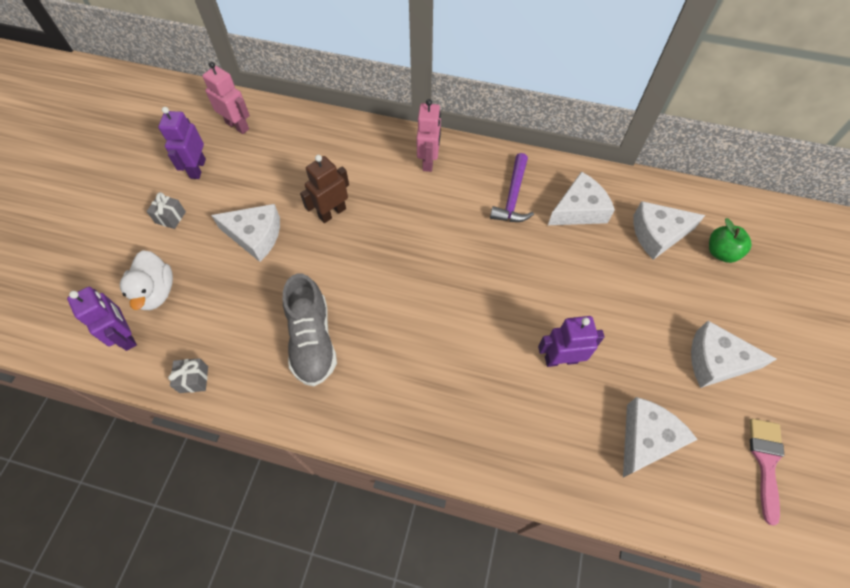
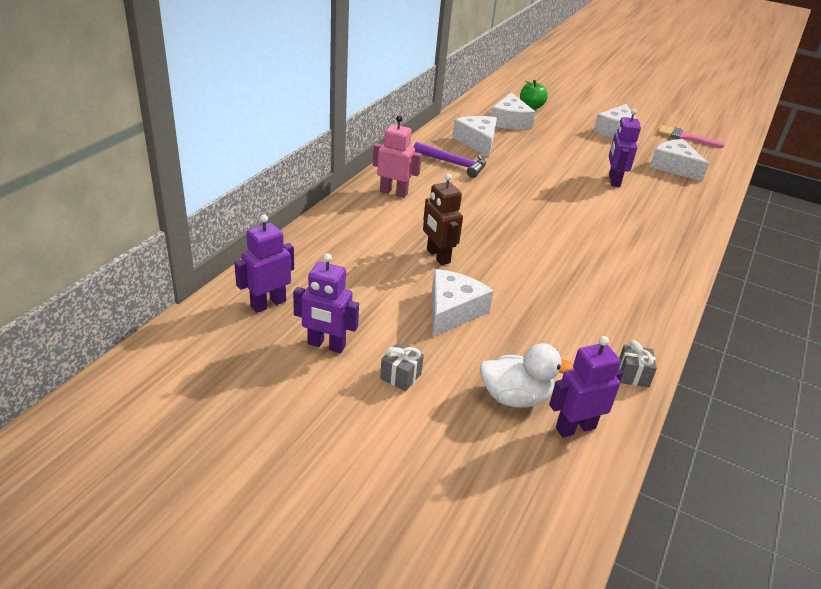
camera: 80 degrees left, 25 degrees down
pink robot [202,62,250,134] -> purple robot [234,214,294,313]
grey shoe [283,274,337,386] -> none

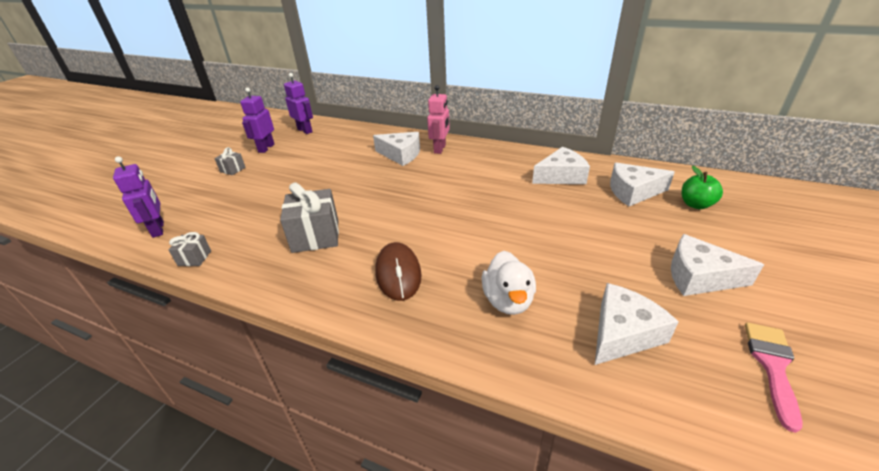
camera: 90 degrees right, 0 degrees up
purple hammer [414,142,486,178] -> none
brown robot [423,173,463,265] -> none
white cheese [432,269,494,337] -> white cheese moved to [373,132,420,166]
white duck [480,343,574,407] -> white duck moved to [482,251,536,315]
purple robot [609,109,641,187] -> none
none -> grey gift [280,182,339,253]
none -> brown mouse [375,242,422,301]

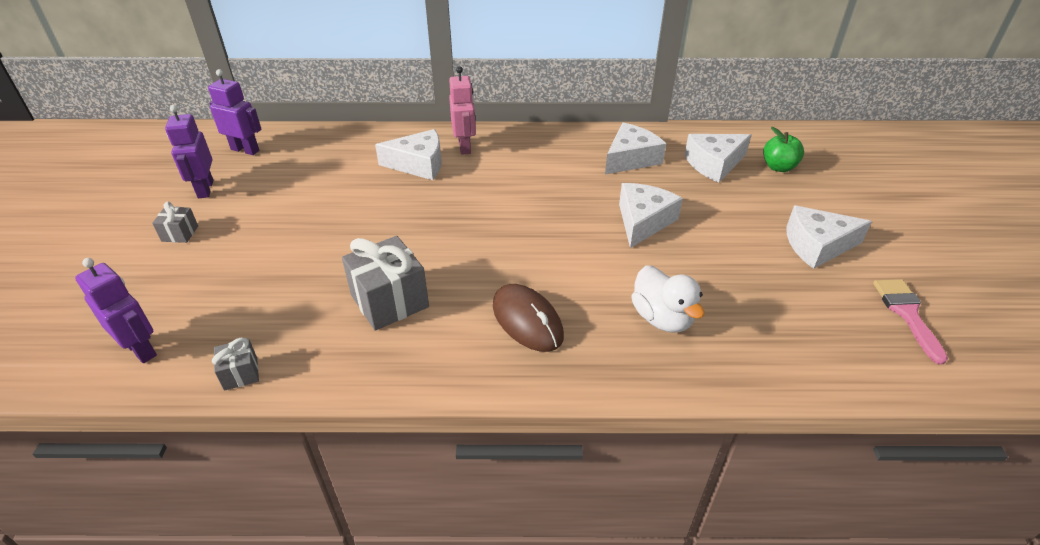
camera: 25 degrees left, 5 degrees up
white cheese [595,283,679,365] -> white cheese moved to [619,183,683,248]

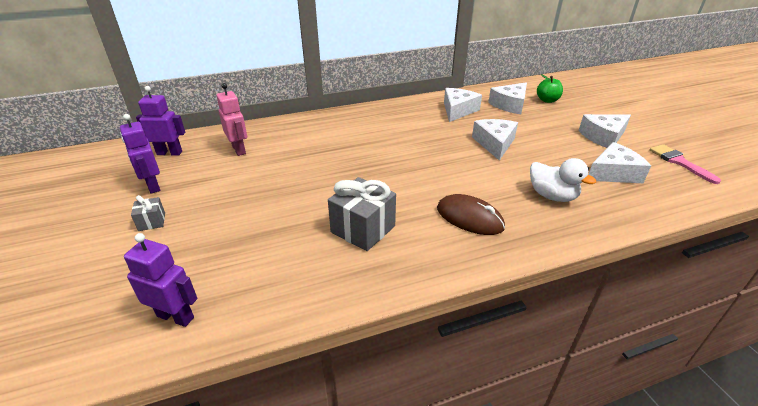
camera: 20 degrees left, 5 degrees down
grey gift [212,338,259,391] -> none
white cheese [375,129,442,180] -> white cheese moved to [588,142,651,183]
pink robot [449,66,476,155] -> pink robot moved to [216,83,247,156]

